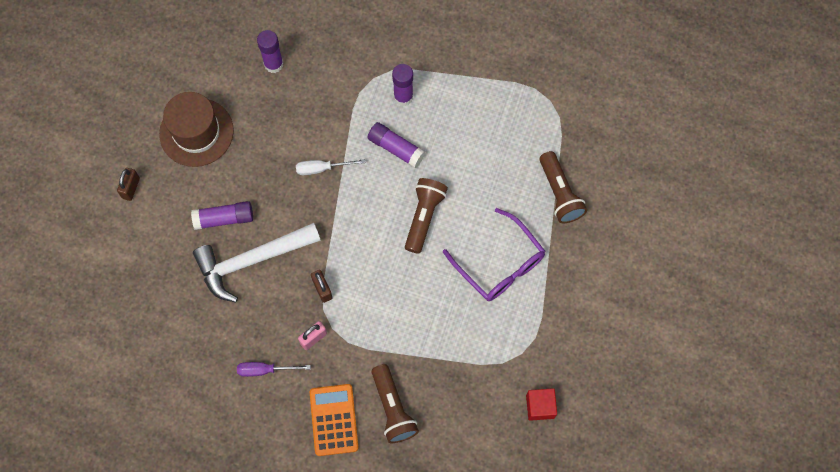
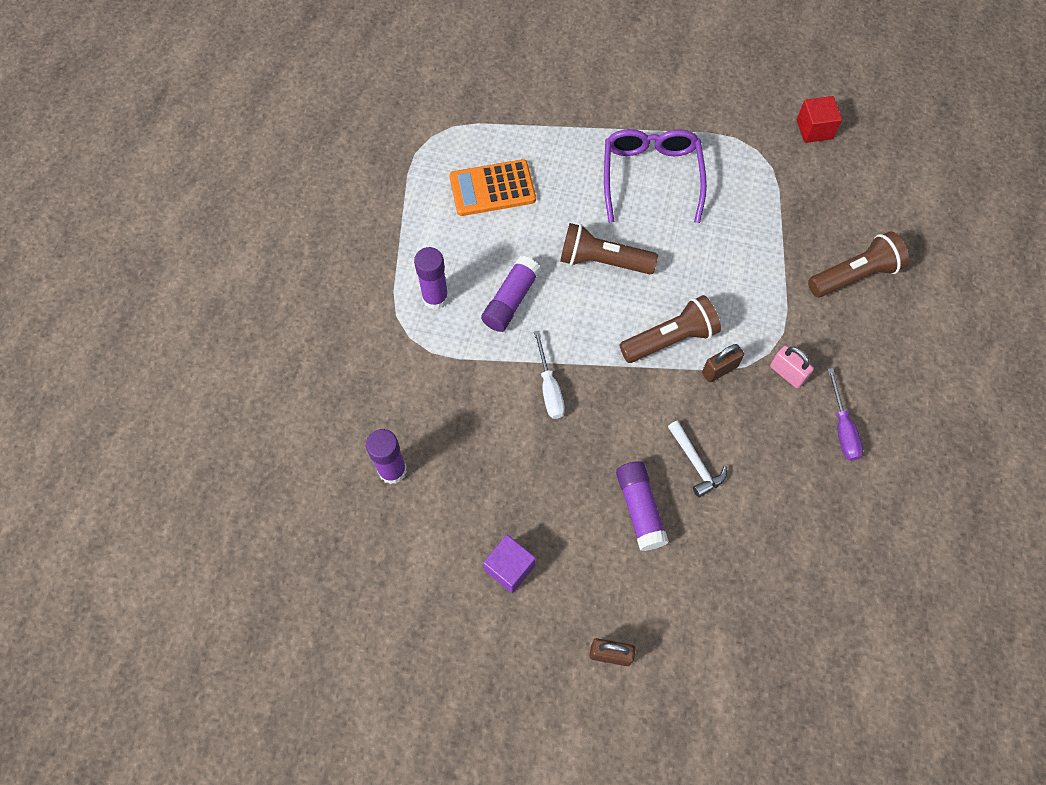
camera: 95 degrees left, 5 degrees down
brown hat [159,92,234,167] -> purple cube [483,535,536,593]
white hammer [193,223,321,303] -> white hammer [668,421,727,498], size x0.46
orange calculator [310,384,359,456] -> orange calculator moved to [449,159,536,216]
purple glasses [443,208,545,301] -> purple glasses turned 45 degrees counterclockwise [604,129,707,223]
brown flashlight [540,151,587,224] -> brown flashlight moved to [620,295,721,363]

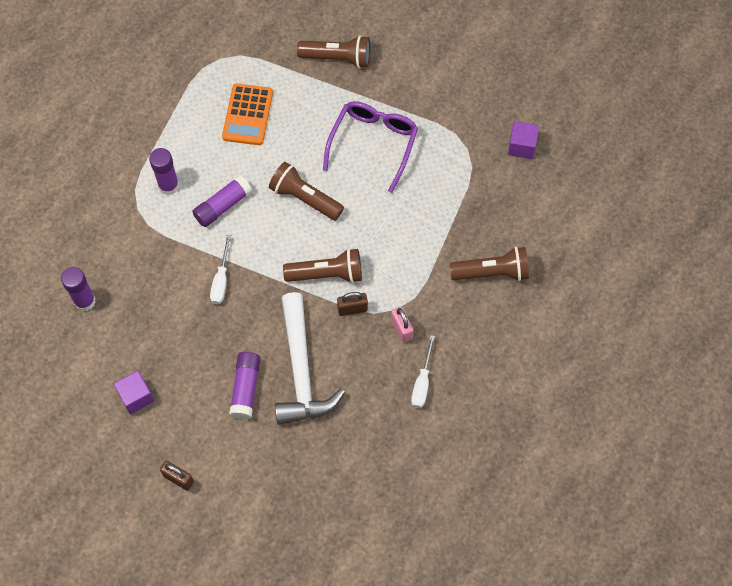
camera: 20 degrees right, 0 degrees up
orange calculator [449,159,536,216] -> orange calculator turned 90 degrees counterclockwise [222,84,273,145]
white hammer [668,421,727,498] -> white hammer [275,292,345,425], size x2.19
red cube [797,96,842,143] -> purple cube [508,121,539,159]
purple screwdriver [827,368,863,460] -> white screwdriver [411,335,435,408]
none -> brown flashlight [297,35,370,68]

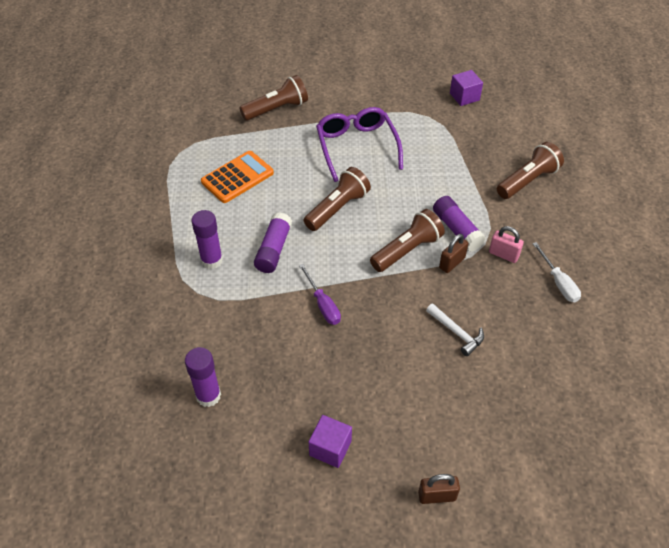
camera: 35 degrees left, 15 degrees down
white screwdriver [210,235,231,304] -> purple screwdriver [299,264,341,325]
orange calculator [222,84,273,145] -> orange calculator turned 105 degrees counterclockwise [201,151,274,203]
purple glue stick [229,352,260,420] -> purple glue stick moved to [433,196,486,252]
brown flashlight [269,162,344,220] -> brown flashlight turned 135 degrees clockwise [304,167,371,231]
white hammer [275,292,345,425] -> white hammer [426,303,484,356], size x0.46

